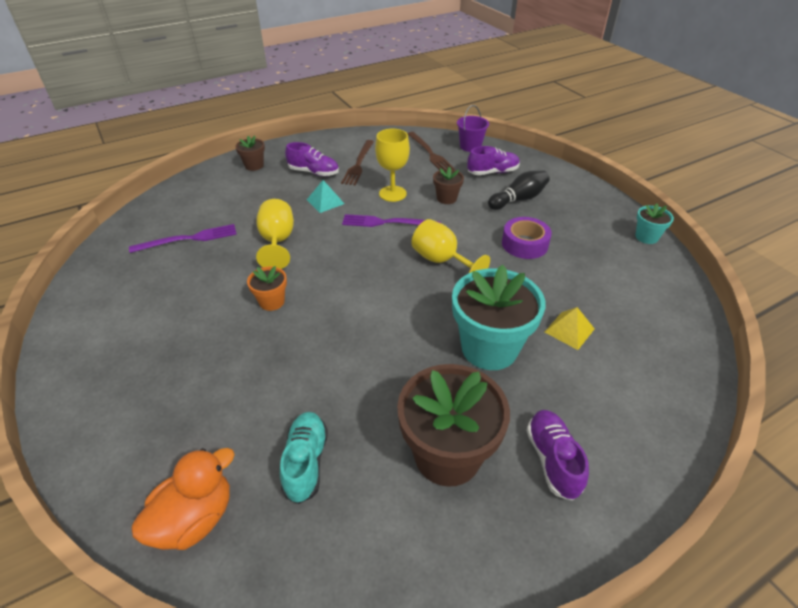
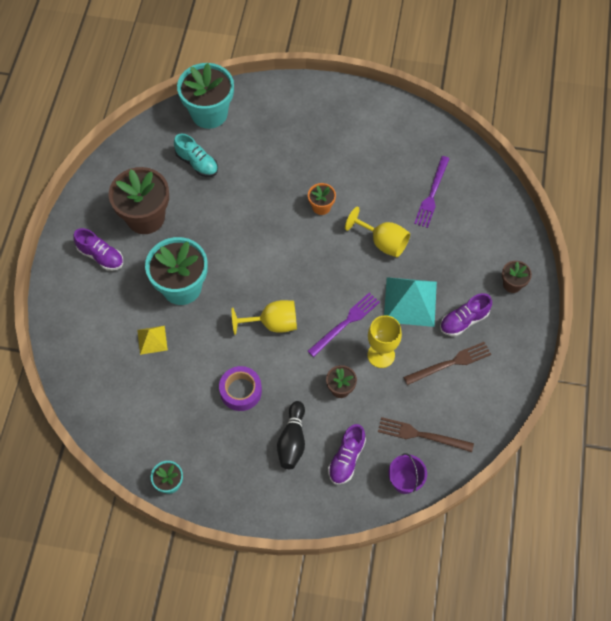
camera: 130 degrees right, 20 degrees up
orange duck [131,448,235,550] -> turquoise flower pot [177,63,234,129]
turquoise pyramid [307,180,344,213] -> turquoise pyramid [384,277,437,327], size x1.87
brown fork [341,140,374,185] -> brown fork turned 105 degrees clockwise [403,342,491,385]

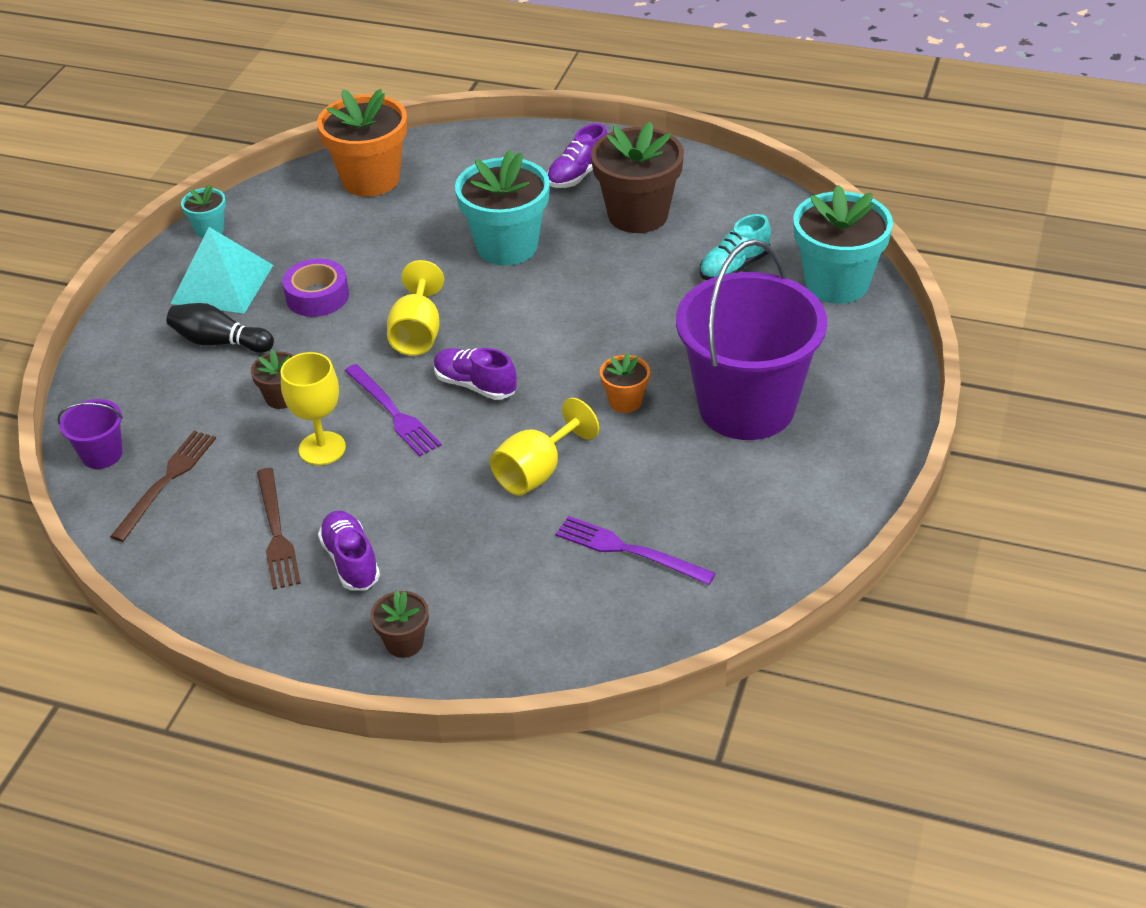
camera: 100 degrees right, 20 degrees down
yellow pyramid [137,326,168,355] -> none
purple shoe [328,424,366,485] -> purple shoe moved to [434,348,517,400]
turquoise pyramid [384,277,437,327] -> turquoise pyramid moved to [171,227,273,314]
none -> orange flower pot [317,89,407,197]
none -> purple bucket [676,239,827,440]

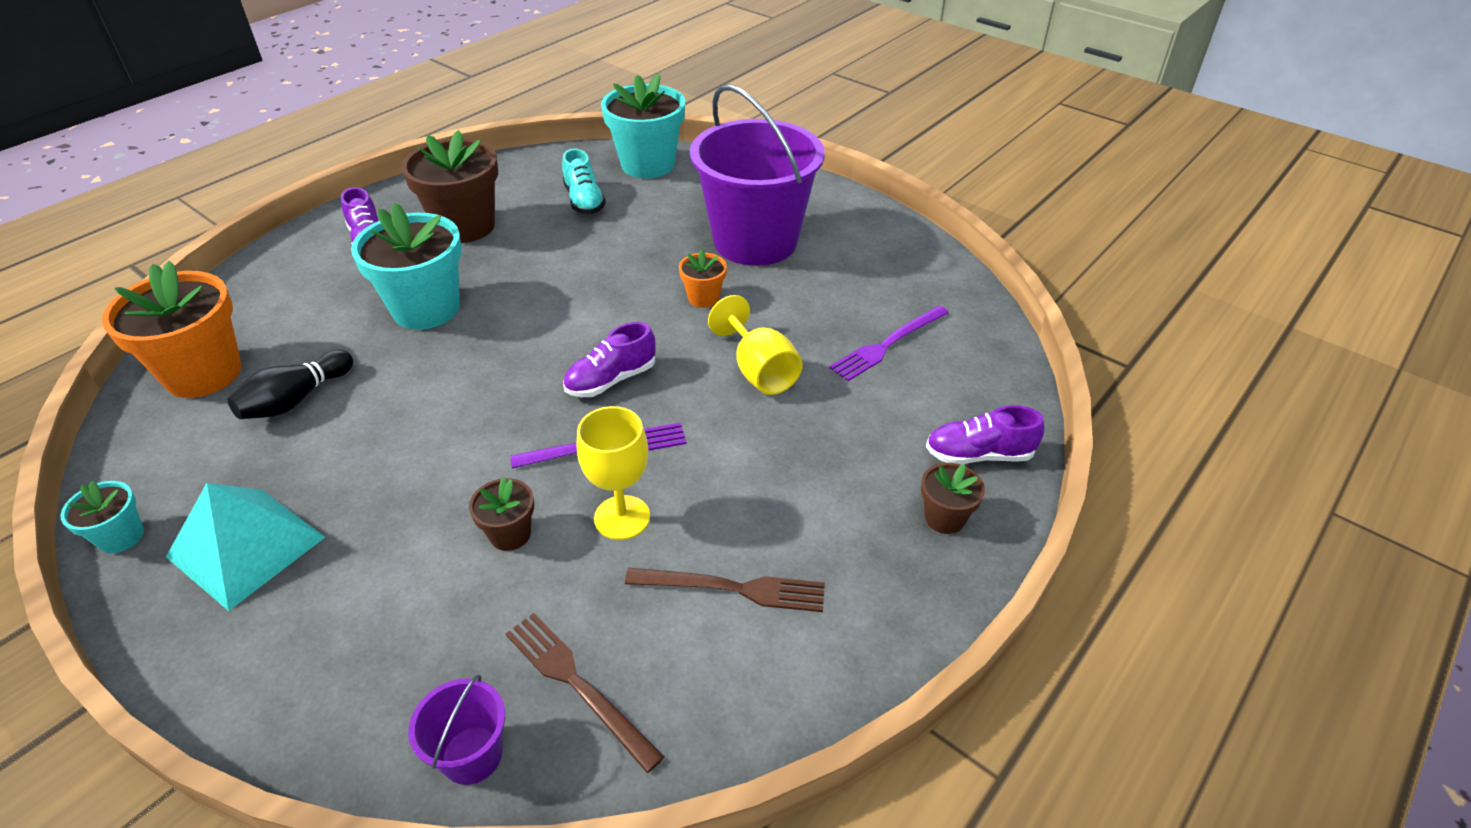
camera: 70 degrees left, 0 degrees up
black bowling pin [166,303,274,353] -> black bowling pin moved to [227,349,353,419]
purple tape [282,259,349,317] -> none
purple shoe [318,510,380,591] -> purple shoe moved to [926,405,1044,465]
yellow goblet [387,260,444,356] -> none

